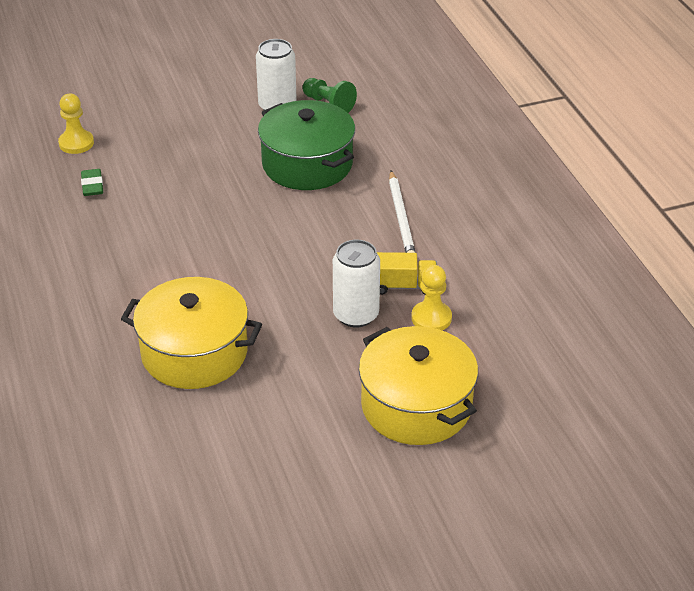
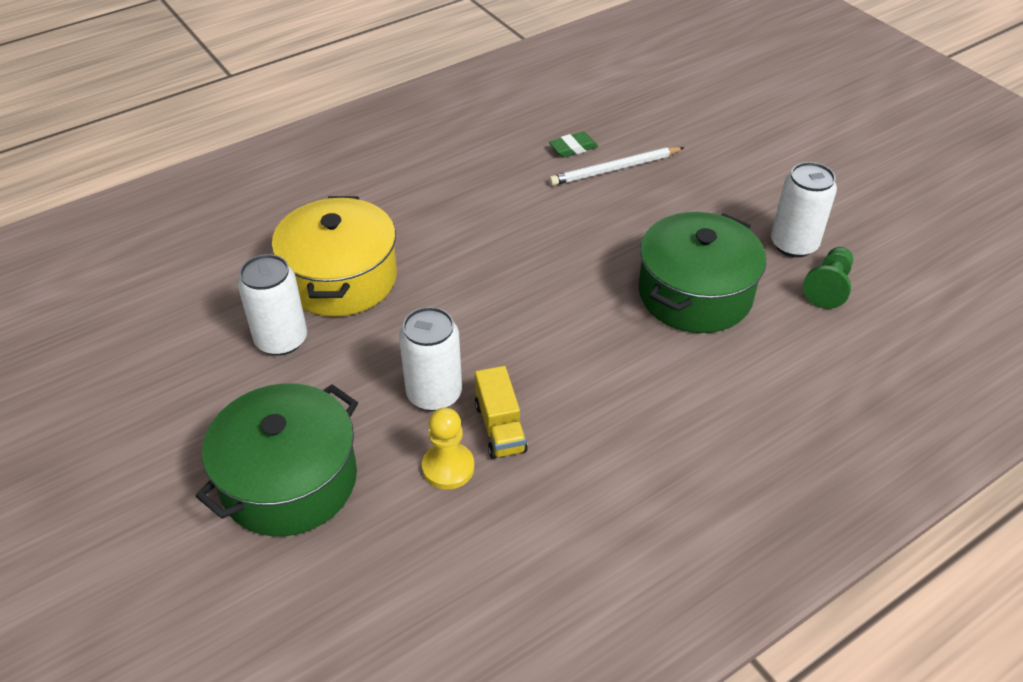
camera: 75 degrees right, 5 degrees up
yellow pawn [58,94,94,154] -> none
yellow pot [359,326,478,445] -> green pot [195,383,358,536]
white pencil [389,171,416,253] -> white pencil moved to [549,147,685,186]
none -> white can [238,254,307,356]

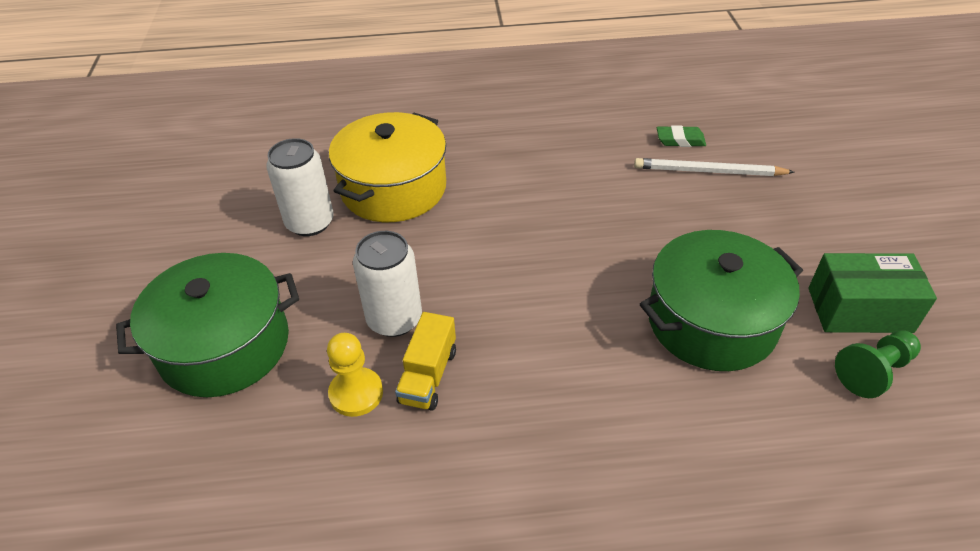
camera: 30 degrees right, 0 degrees up
white can [771,162,837,257] -> green box [808,253,937,333]

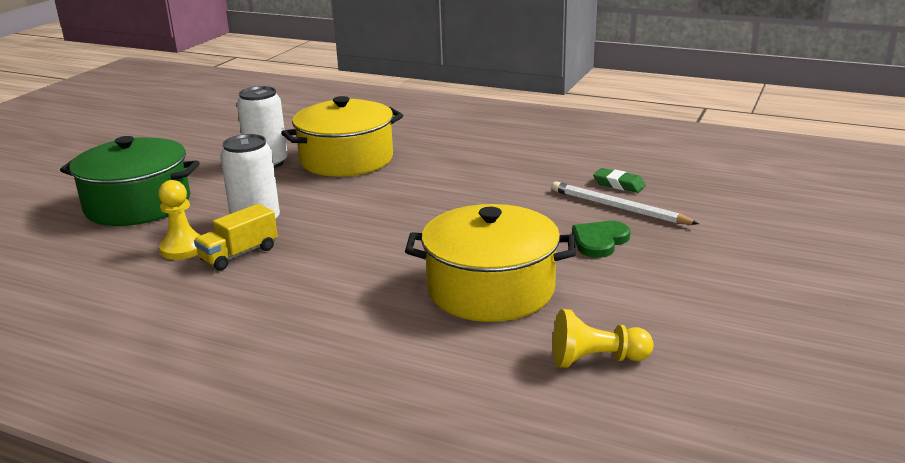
camera: 30 degrees right, 20 degrees down
green pot [640,230,803,371] -> yellow pot [405,204,576,322]
green box [808,253,937,333] -> none
green pawn [835,330,921,398] -> yellow pawn [553,309,654,368]
none -> green heart [572,221,631,258]

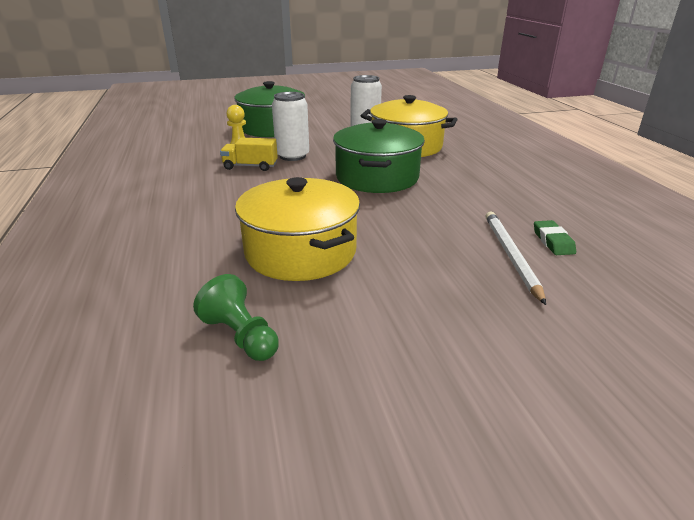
camera: 50 degrees right, 5 degrees up
yellow pawn [553,309,654,368] -> green pawn [193,274,279,361]
green heart [572,221,631,258] -> none
none -> green pot [333,119,425,193]

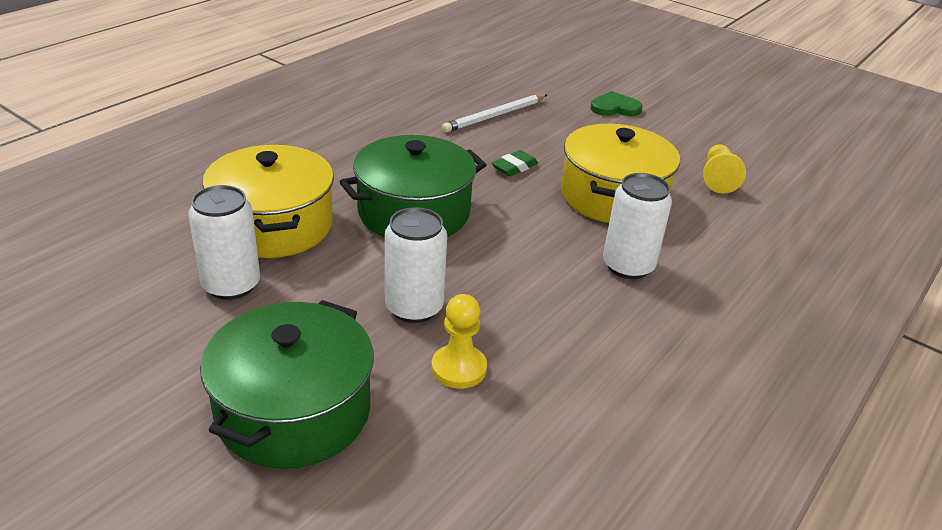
camera: 130 degrees left, 5 degrees up
green pawn [193,274,279,361] -> yellow pawn [703,144,746,193]
yellow truck [220,137,278,171] -> none
green eraser [534,220,576,255] -> green eraser moved to [492,150,538,176]
none -> green heart [590,91,643,116]
none -> white can [603,173,672,279]

